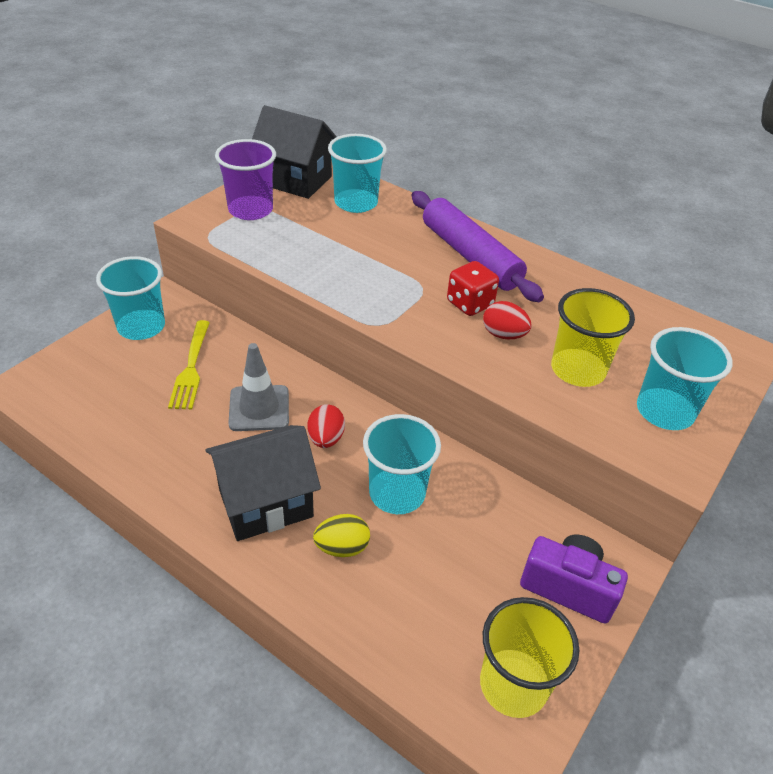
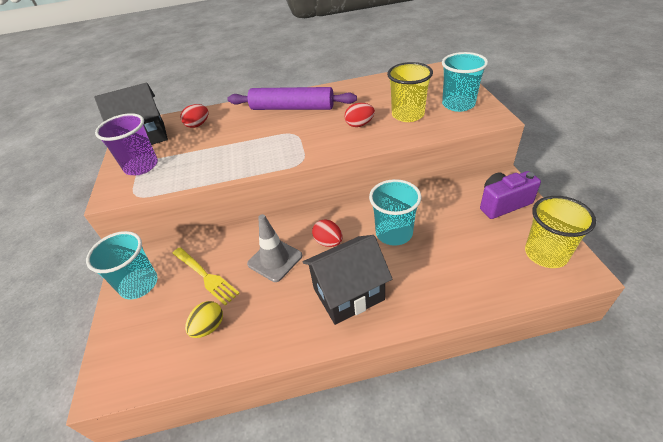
camera: 40 degrees left, 0 degrees up
black house [206,425,321,541] -> black house turned 45 degrees clockwise [303,235,392,325]
yellow egg [313,514,370,557] -> yellow egg moved to [185,301,223,338]
turquoise cup [328,134,387,213] -> red egg [180,104,209,128]
red dice [447,261,499,316] -> none

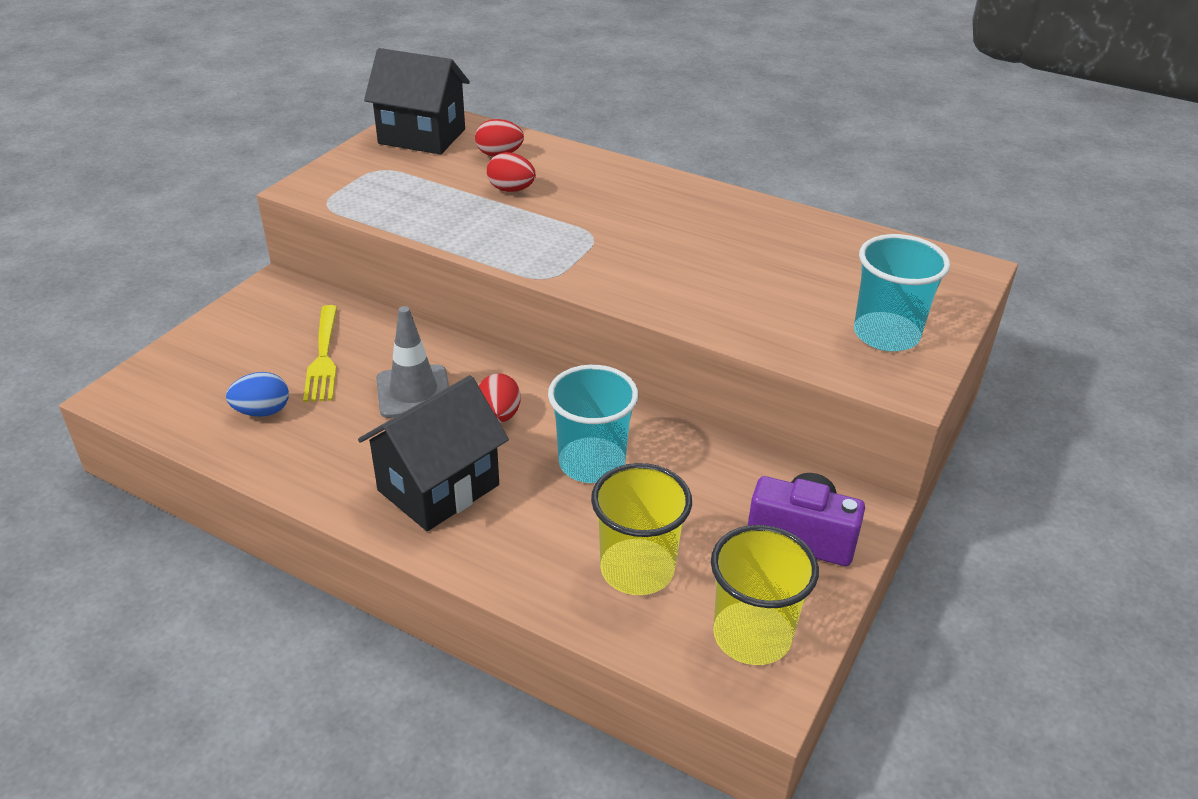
camera: 35 degrees right, 5 degrees down
turquoise cup [86,231,158,299] -> none
purple cup [95,113,158,175] -> none
yellow egg [185,301,223,338] -> blue egg [226,372,289,417]
purple rolling pin [228,87,357,110] -> none
black house [303,235,392,325] -> black house turned 60 degrees counterclockwise [358,375,509,531]
red egg [344,103,375,127] -> red egg moved to [487,152,536,192]
yellow cup [387,62,433,122] -> yellow cup moved to [591,463,692,595]

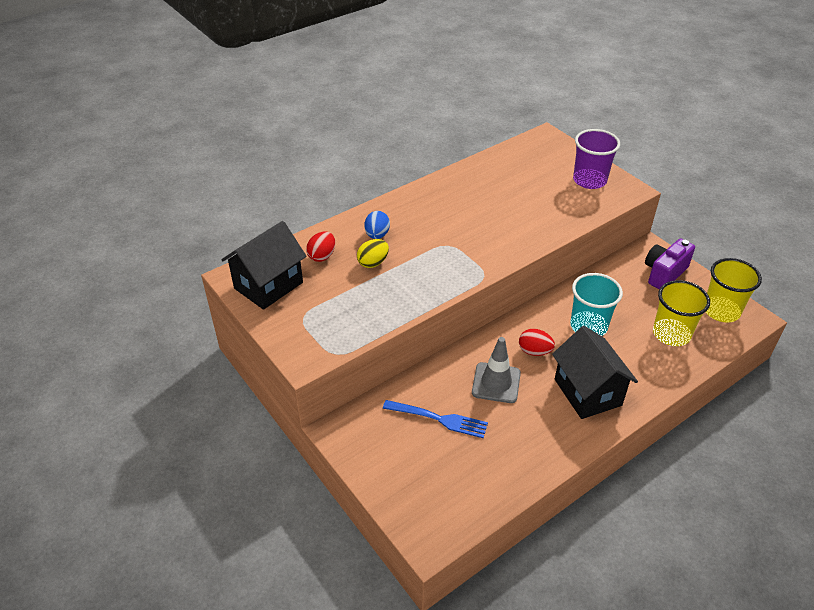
camera: 65 degrees left, 5 degrees up
blue egg [226,372,289,417] -> blue egg moved to [364,211,390,239]
yellow fork [303,305,337,402] -> blue fork [383,400,488,438]
red egg [487,152,536,192] -> yellow egg [357,239,389,268]
turquoise cup [854,234,950,351] -> purple cup [573,129,620,189]

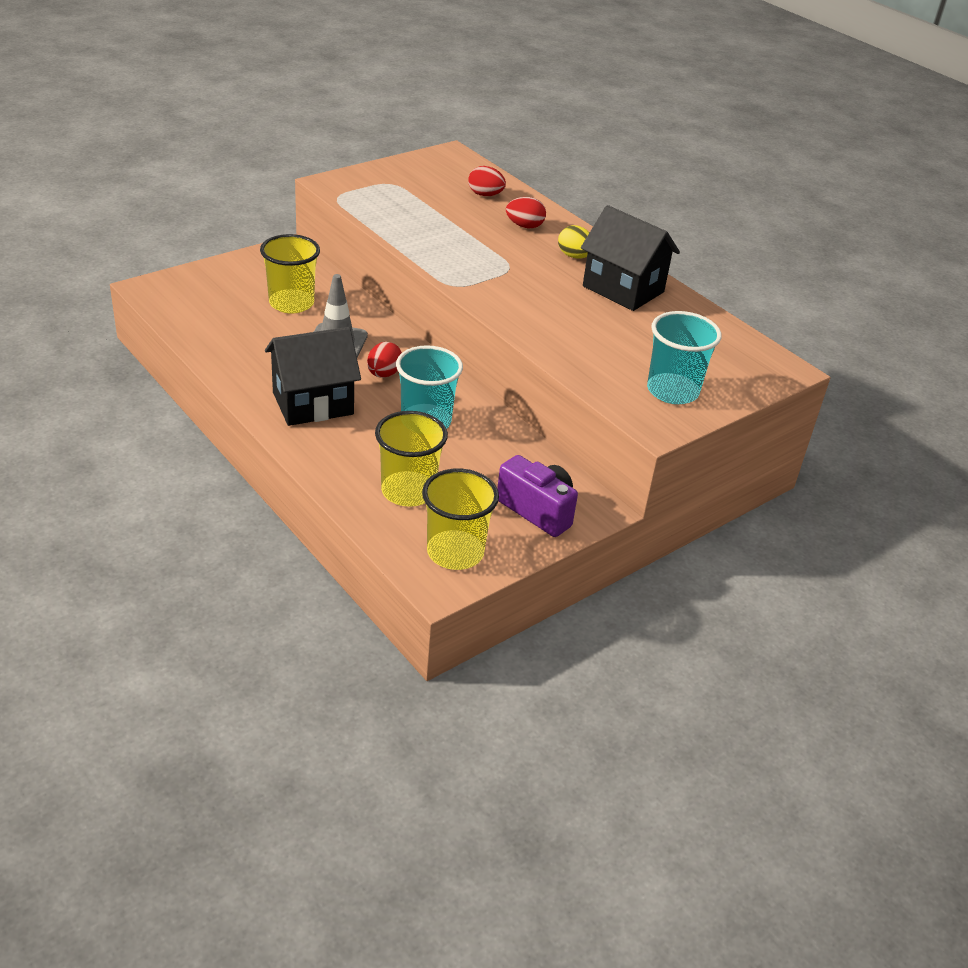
camera: 85 degrees right, 5 degrees down
black house [221,221,306,310] -> black house moved to [581,205,680,311]
yellow egg [357,239,389,268] -> yellow egg moved to [558,225,590,259]
blue egg [364,211,390,239] -> red egg [506,197,546,228]
blue fork [383,400,488,438] -> yellow cup [260,234,320,314]
purple cup [573,129,620,189] -> turquoise cup [647,311,722,404]

